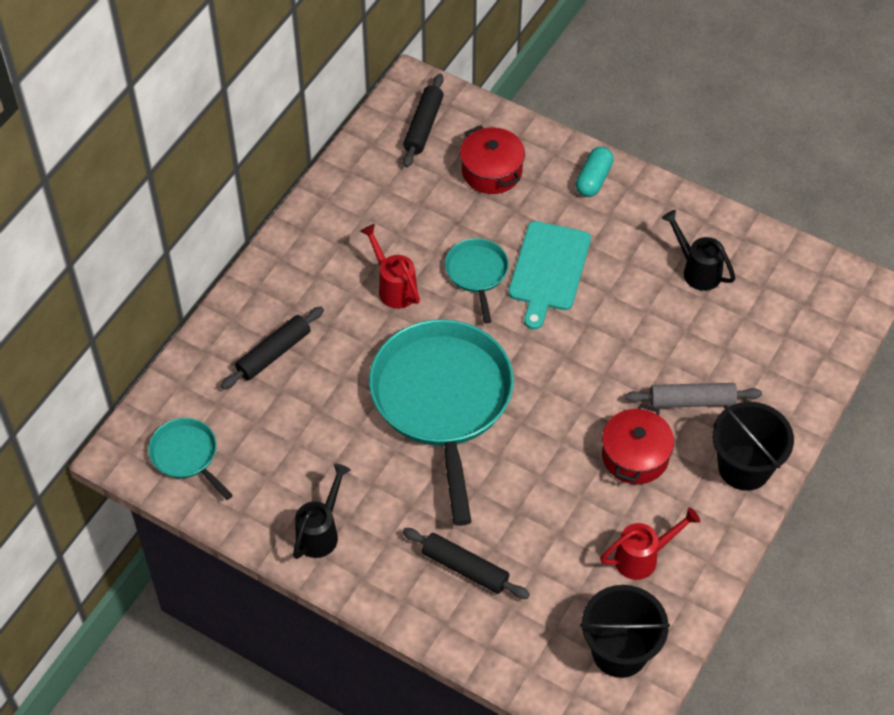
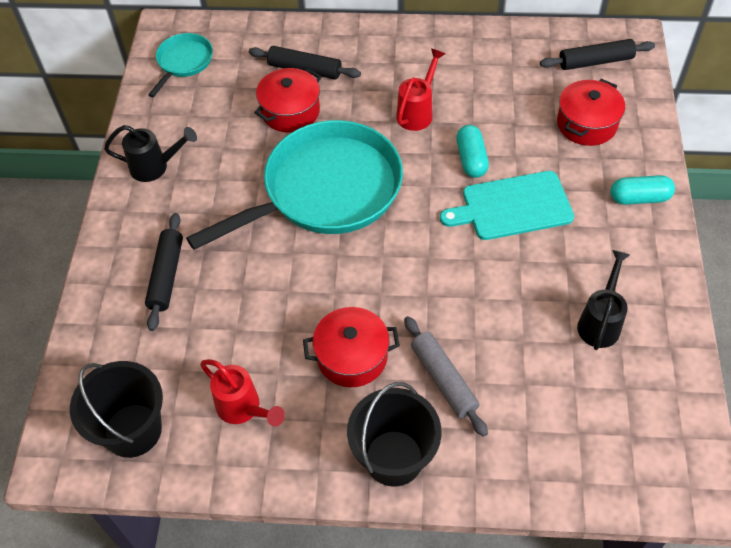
camera: 65 degrees right, 0 degrees up
turquoise pan [445,238,509,324] -> turquoise capsule [456,125,489,178]
none -> red pot [254,68,321,132]

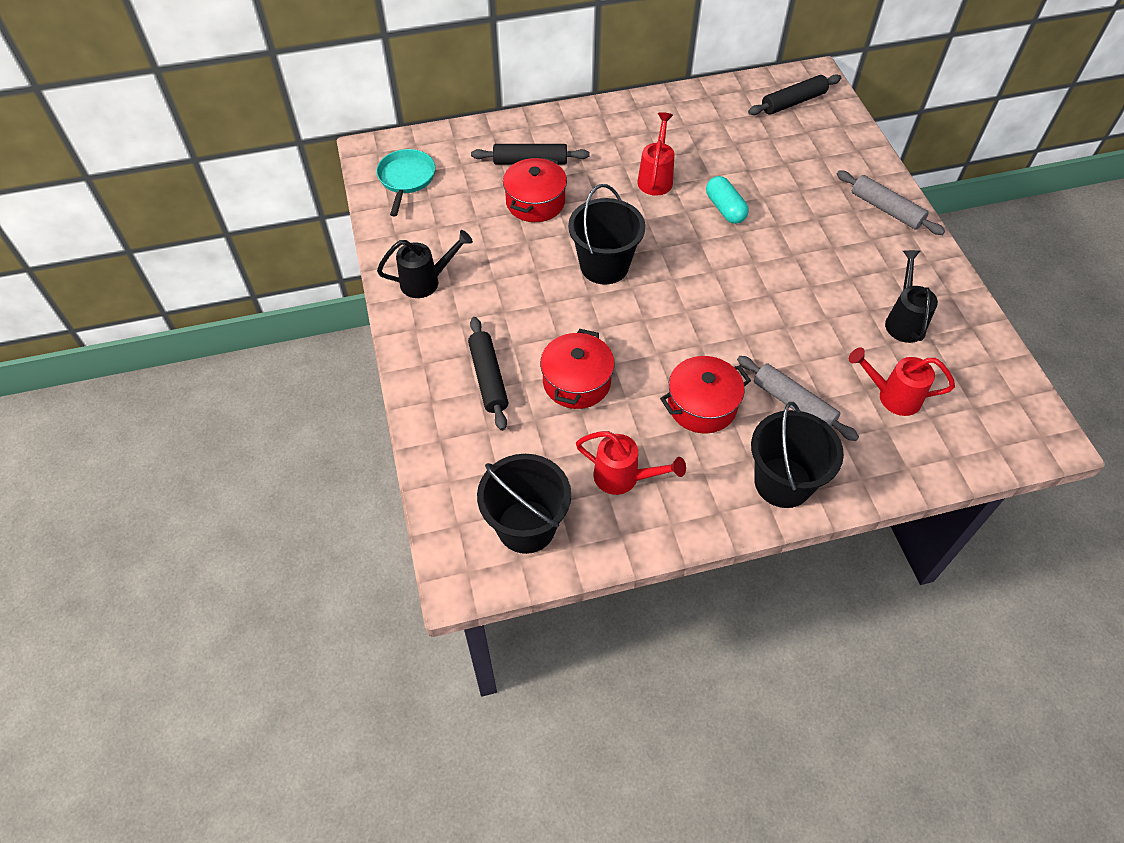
camera: 20 degrees left, 0 degrees up
turquoise pan [186,120,403,250] -> black bucket [568,184,645,285]
turquoise cutting board [440,171,574,240] -> none
red pot [557,79,625,146] -> red pot moved to [540,329,615,409]
turquoise capsule [610,175,675,205] -> grey rolling pin [837,170,945,235]
none -> red watering can [849,348,955,416]

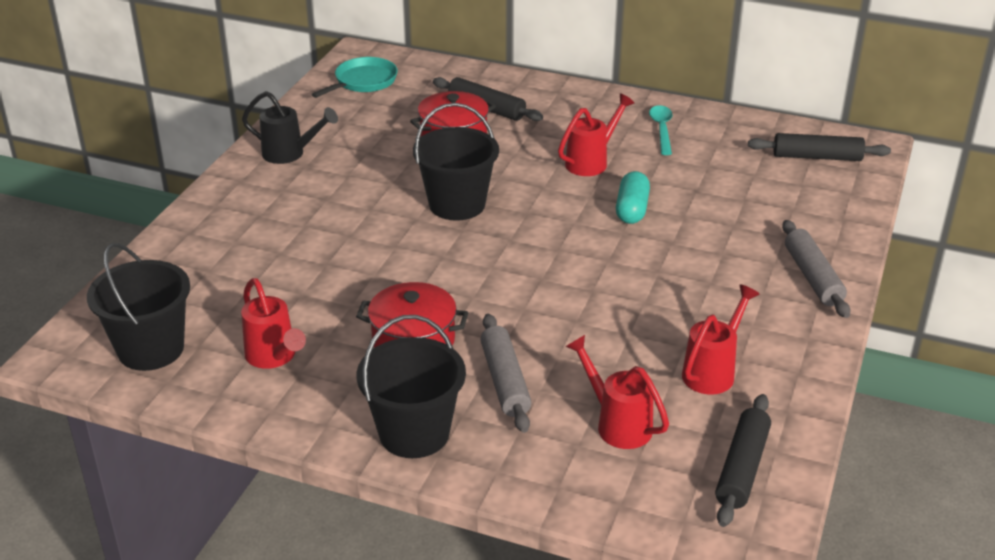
camera: 35 degrees right, 20 degrees down
black rolling pin [468,317,508,431] -> black rolling pin moved to [715,394,771,527]
red pot [540,329,615,409] -> none
black watering can [885,250,938,343] -> red watering can [682,284,760,395]
none -> turquoise spoon [649,105,673,155]

